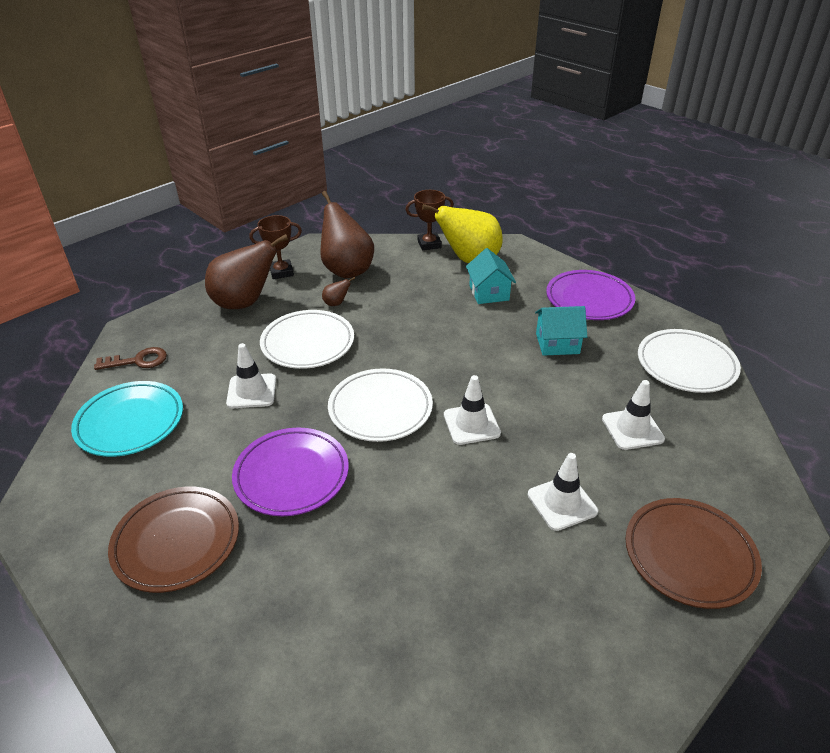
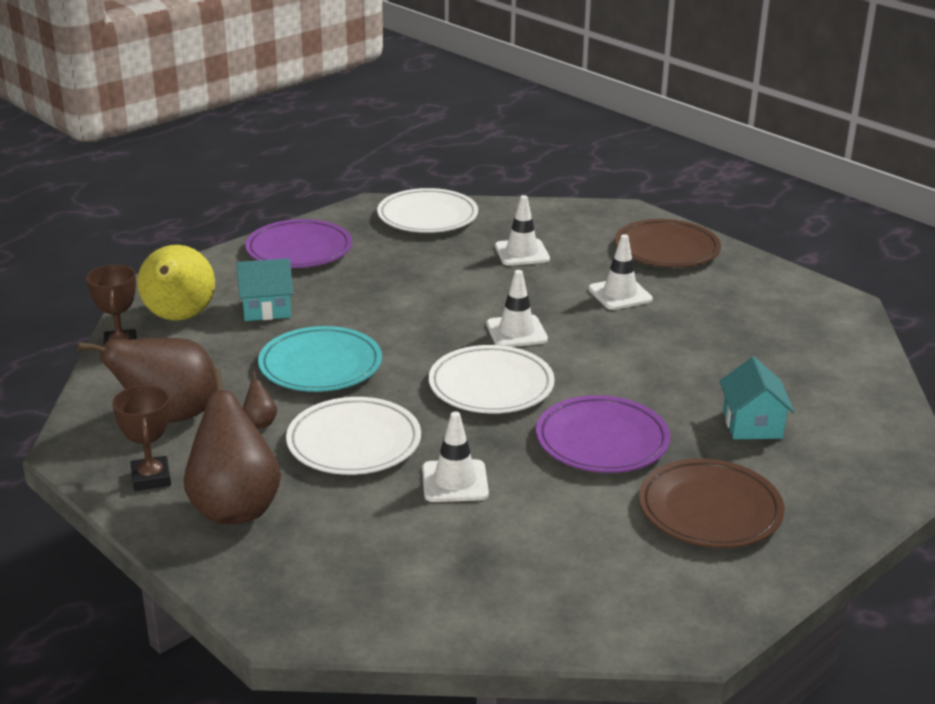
camera: 90 degrees left, 10 degrees down
turquoise plate [71,381,183,457] -> turquoise plate moved to [258,326,382,392]
brown key [94,347,167,370] -> none
turquoise house [535,306,587,356] -> turquoise house moved to [719,357,795,439]

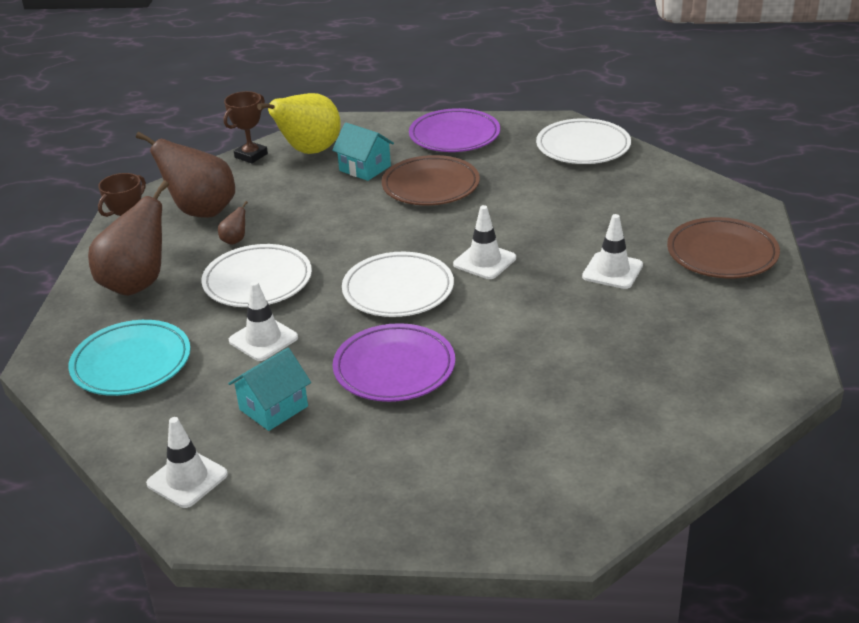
camera: 50 degrees right, 5 degrees up
turquoise plate [258,326,382,392] -> turquoise plate moved to [68,320,191,396]
white traffic cone [495,195,550,266] -> white traffic cone moved to [146,417,228,508]
brown plate [639,458,785,548] -> brown plate moved to [382,155,480,205]
turquoise house [719,357,795,439] -> turquoise house moved to [228,348,311,431]

